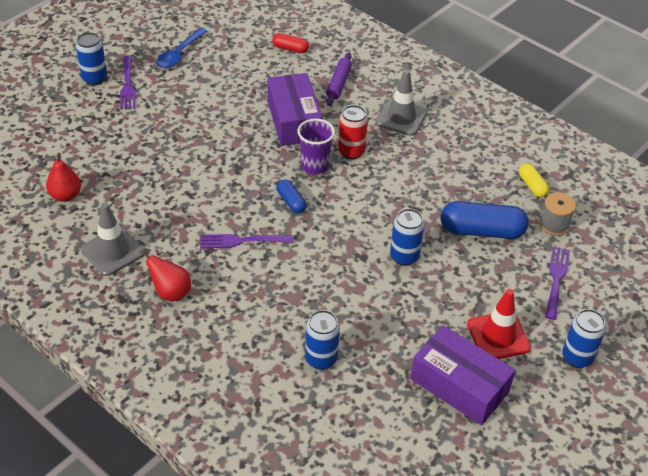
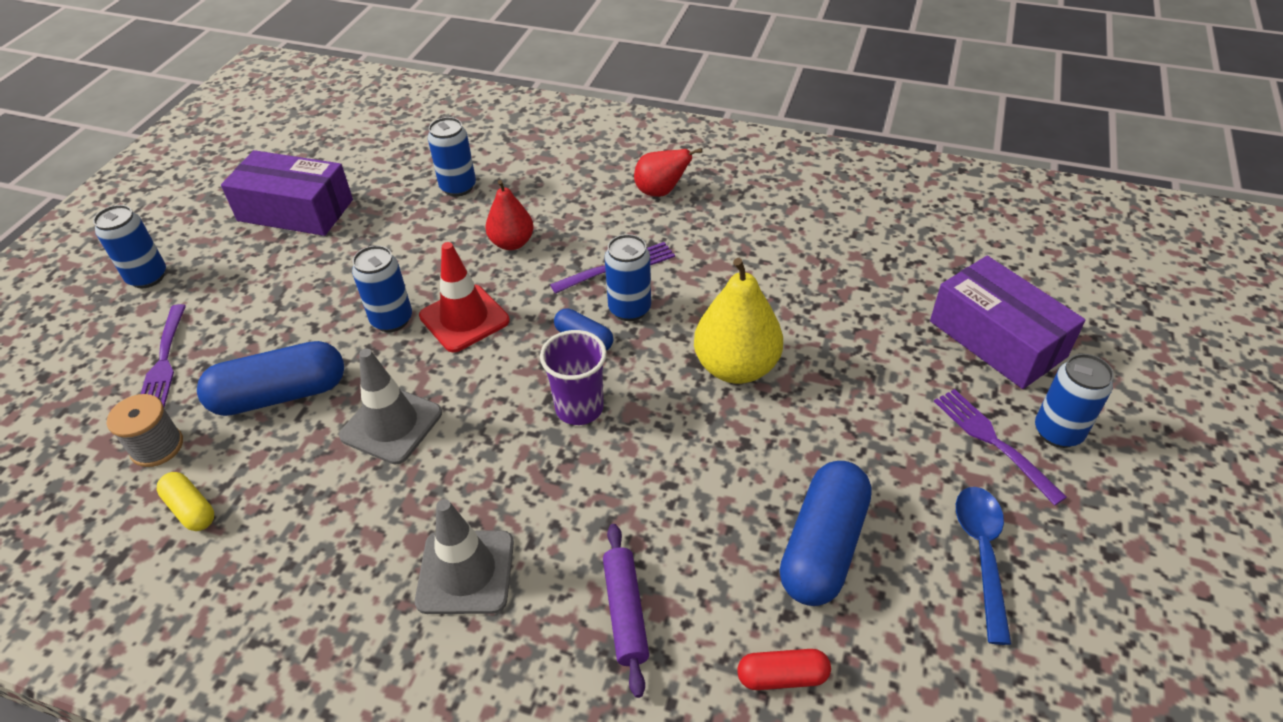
camera: 160 degrees right, 0 degrees up
red pear [46,153,81,202] -> red pear moved to [486,180,534,250]
grey traffic cone [81,203,145,276] -> grey traffic cone moved to [339,348,442,465]
purple box [267,73,322,146] -> purple box moved to [930,256,1086,389]
red can [338,105,368,159] -> none
red traffic cone [467,289,531,359] -> red traffic cone moved to [419,242,510,352]
none -> blue can [605,234,651,321]
none -> yellow pear [694,258,783,384]
none -> blue capsule [780,461,872,606]

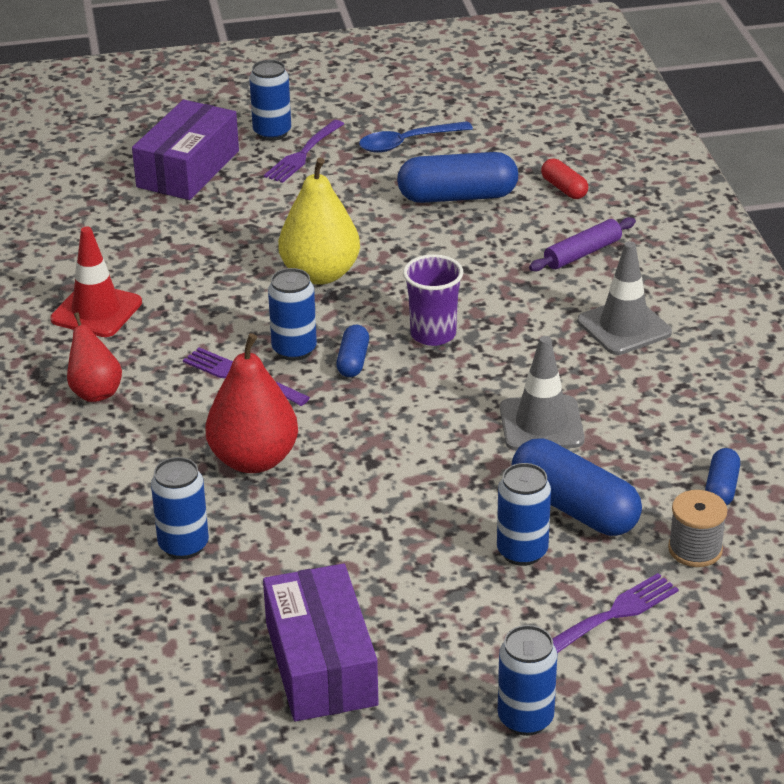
camera: 120 degrees left, 10 degrees down
yellow capsule [157,472,214,531] -> blue capsule [705,448,740,506]
blue can [352,245,412,332] -> blue can moved to [497,463,551,566]
red traffic cone [419,242,510,352] -> red traffic cone moved to [50,227,142,337]
red pear [486,180,534,250] -> red pear [205,333,298,473], size x1.60

